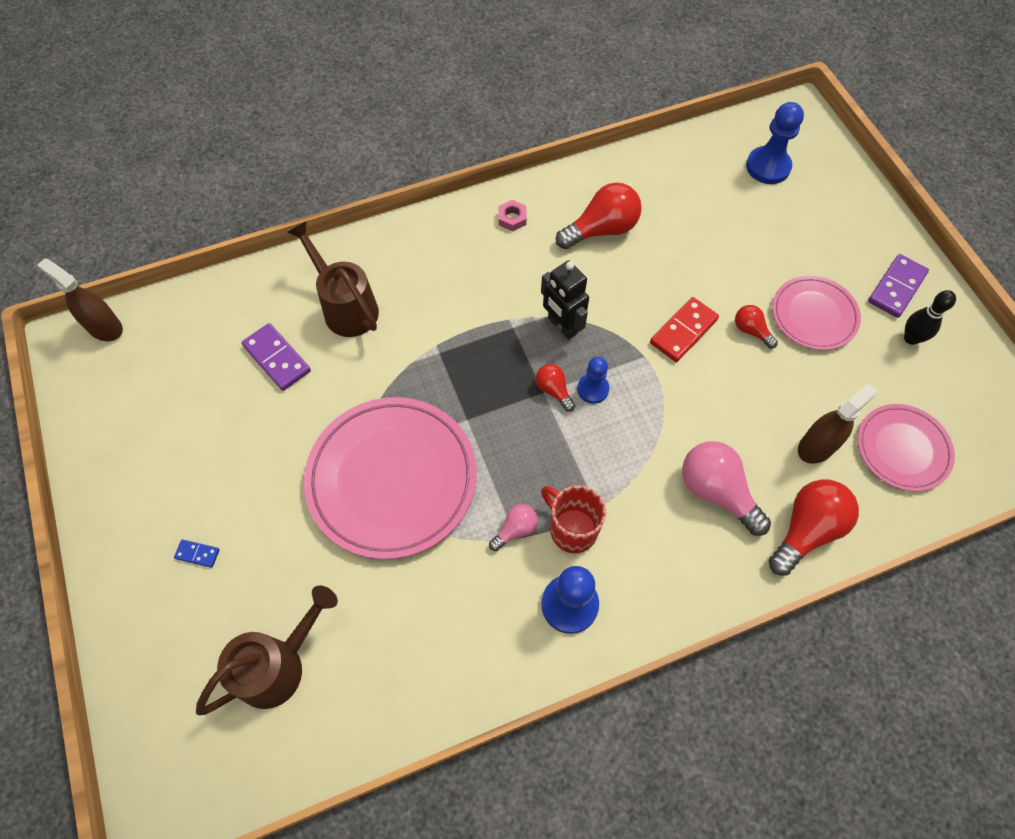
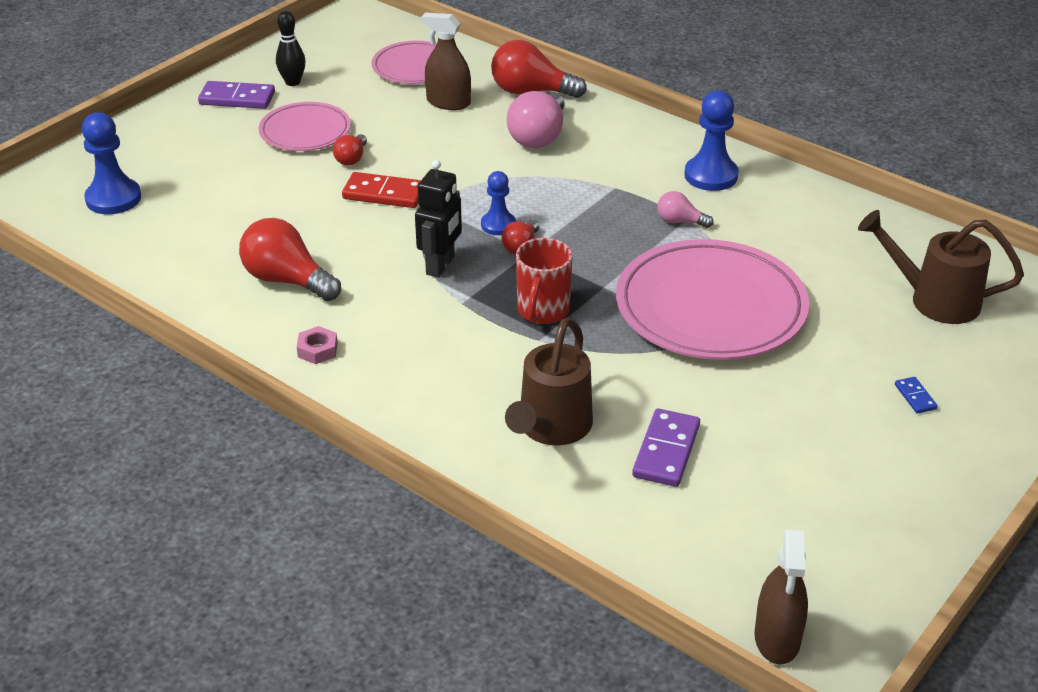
camera: 120 degrees left, 25 degrees down
red mug [541,485,606,553] -> red mug moved to [516,238,573,324]

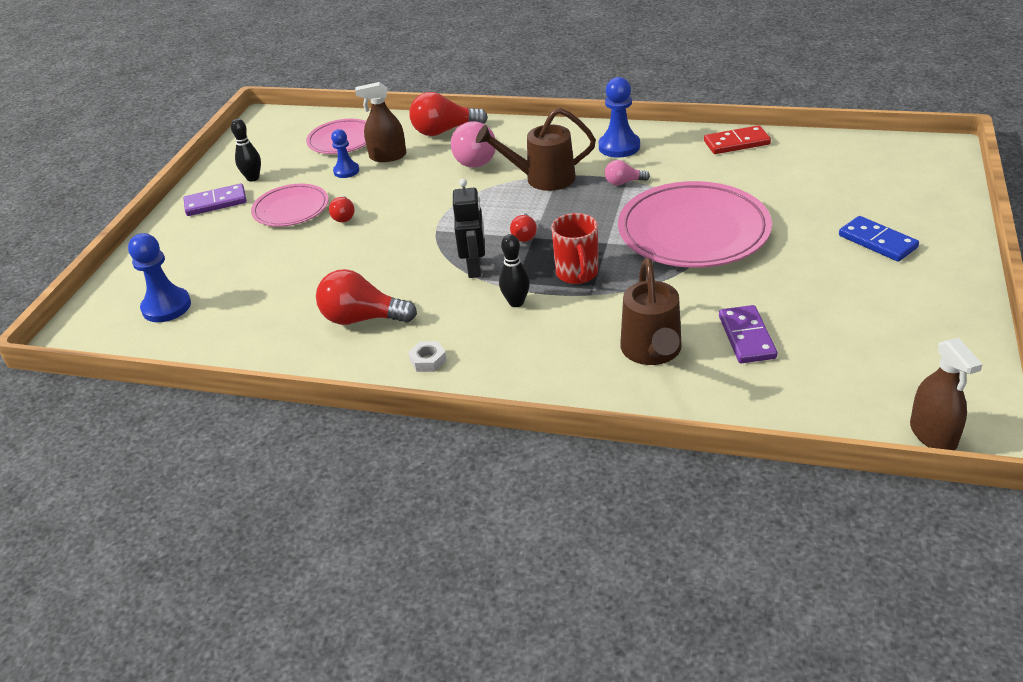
camera: 20 degrees left, 0 degrees up
pink nut [297,326,338,364] -> white nut [408,341,447,372]
red domino [342,172,421,208] -> red domino moved to [704,125,771,154]
blue pawn [481,171,516,235] -> blue pawn moved to [331,129,359,178]
brown watering can [858,210,1024,324] -> brown watering can moved to [476,108,596,191]
blue domino [895,377,938,414] -> blue domino [839,216,919,262], size x1.96
none -> black bowling pin [499,234,530,307]

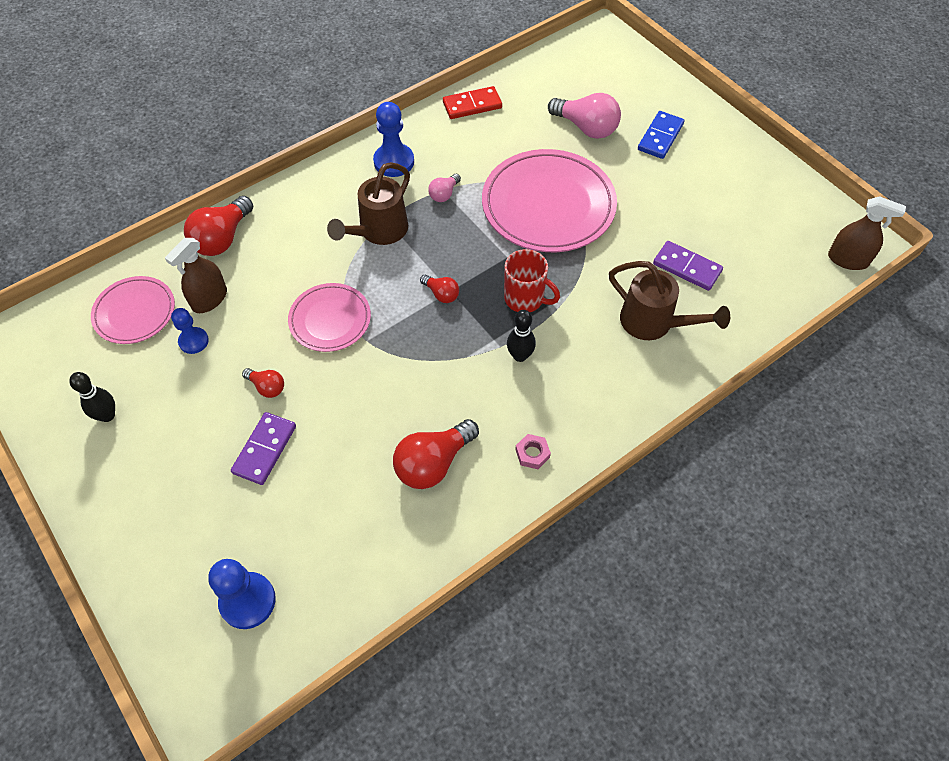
camera: 55 degrees left, 20 degrees up
purple domino [184,183,247,216] -> purple domino moved to [231,412,296,485]
pink plate [251,184,328,227] -> pink plate moved to [288,283,371,352]
white nut [408,341,447,372] -> pink nut [515,434,551,469]
pink light bulb [451,121,496,168] -> pink light bulb moved to [548,93,621,139]
black robot [453,179,485,278] -> none
red domino [704,125,771,154] -> red domino turned 45 degrees clockwise [443,86,502,119]
blue domino [839,216,919,262] -> blue domino turned 60 degrees counterclockwise [638,111,684,159]

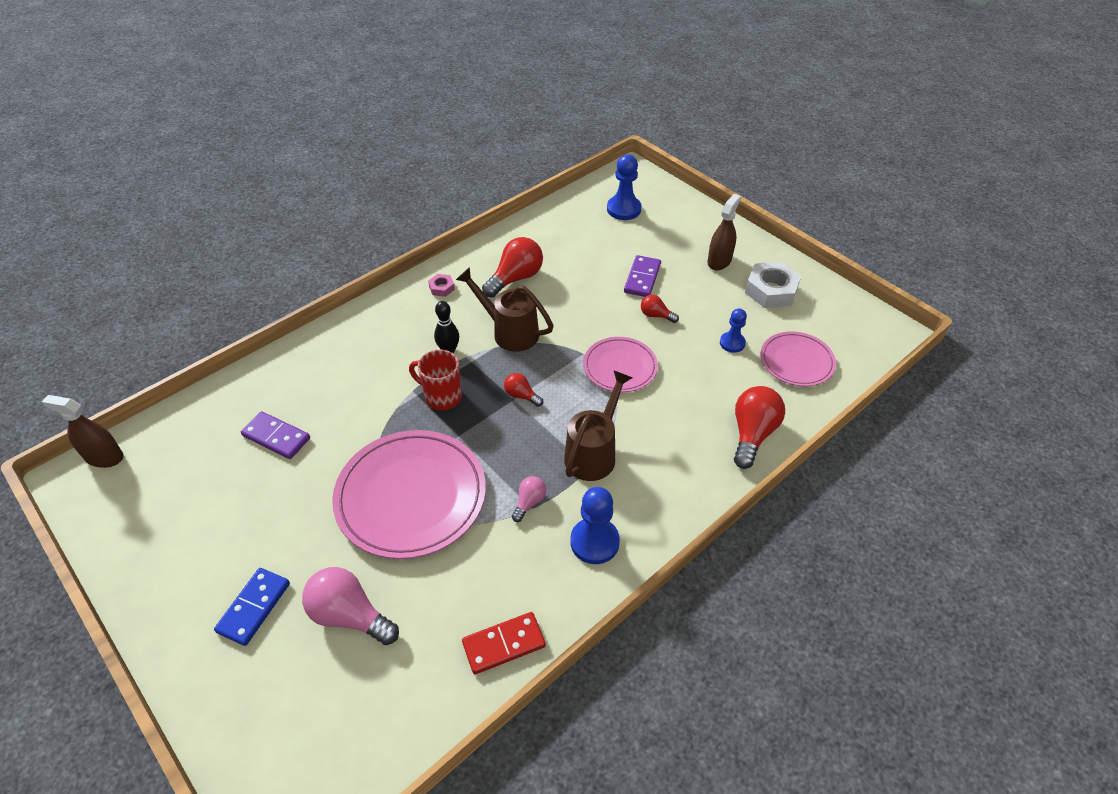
camera: 175 degrees right, 10 degrees down
black bowling pin [69,372,115,422] -> white nut [745,262,801,308]
brown spray bottle [165,238,227,313] -> brown spray bottle moved to [707,194,741,270]
brown watering can [609,261,730,340] -> brown watering can moved to [456,267,553,352]

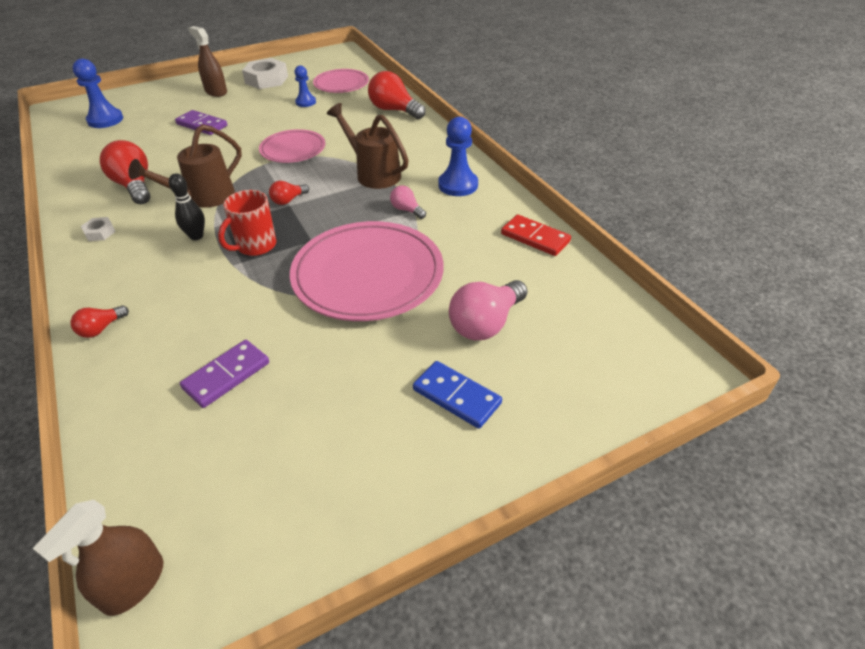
camera: 75 degrees left, 5 degrees down
pink nut [428,274,455,297] -> white nut [81,217,116,241]
red domino [462,612,546,674] -> red domino turned 45 degrees counterclockwise [501,214,571,256]
red light bulb [641,294,679,323] -> red light bulb moved to [71,305,129,338]

